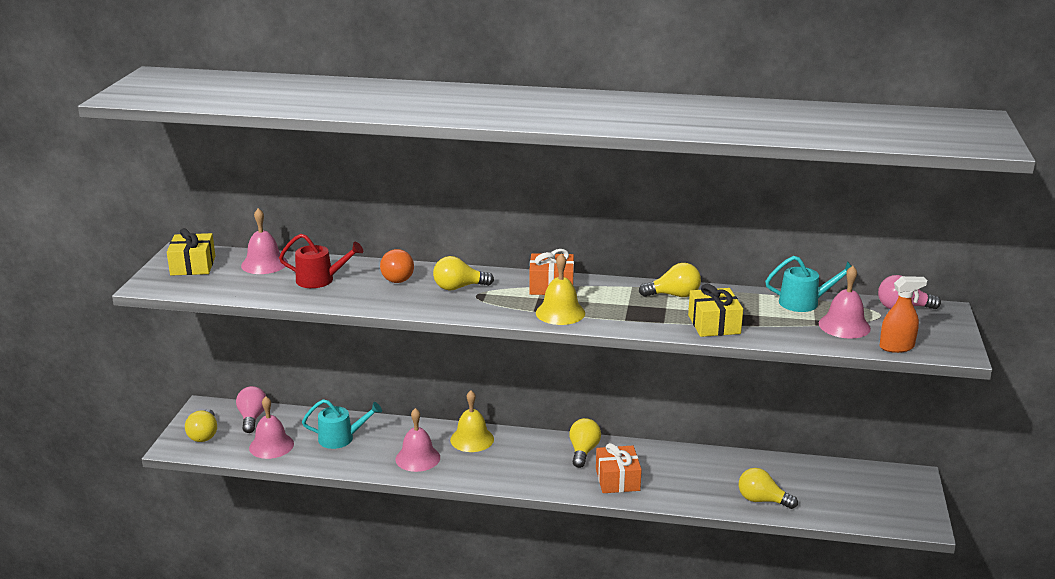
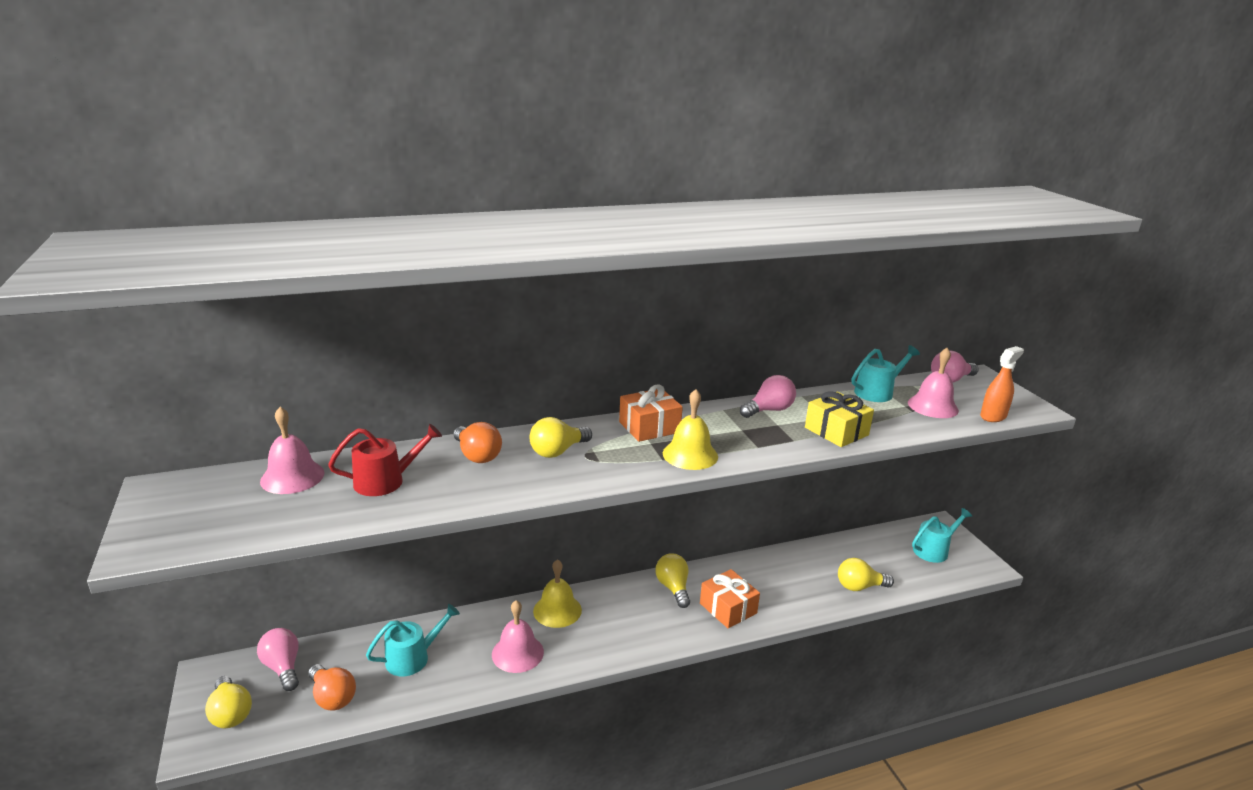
camera: 30 degrees left, 0 degrees up
yellow gift [167,228,215,275] -> none
pink bell [249,396,294,459] -> orange light bulb [308,664,356,710]
yellow light bulb [639,263,701,297] -> pink light bulb [740,375,796,418]
none -> turquoise watering can [912,508,972,563]

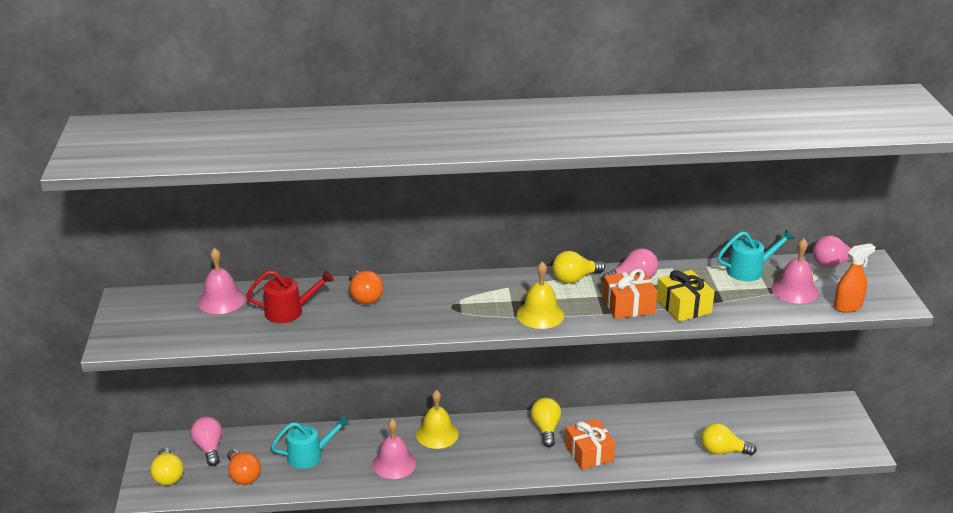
camera: 15 degrees right, 5 degrees up
yellow light bulb [530,417,592,458] -> yellow light bulb moved to [552,251,605,284]
orange gift [619,385,683,442] -> orange gift moved to [603,269,657,319]
turquoise watering can [912,508,972,563] -> none

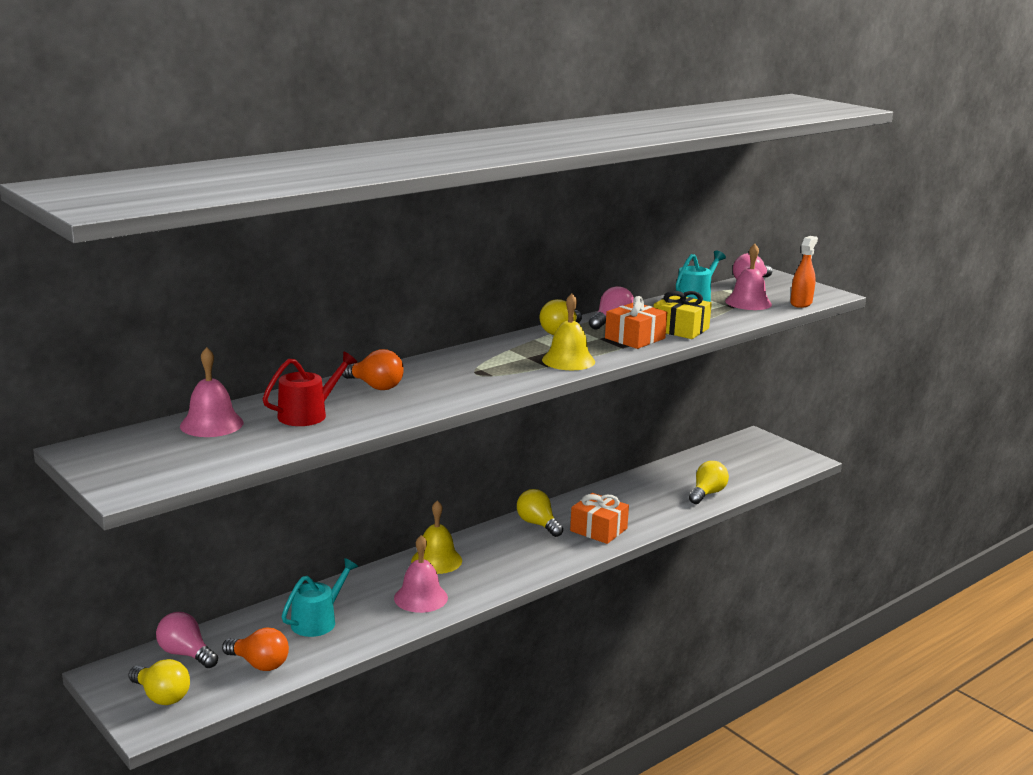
camera: 35 degrees left, 10 degrees down
yellow light bulb [701,423,757,455] -> yellow light bulb turned 150 degrees clockwise [689,461,729,504]

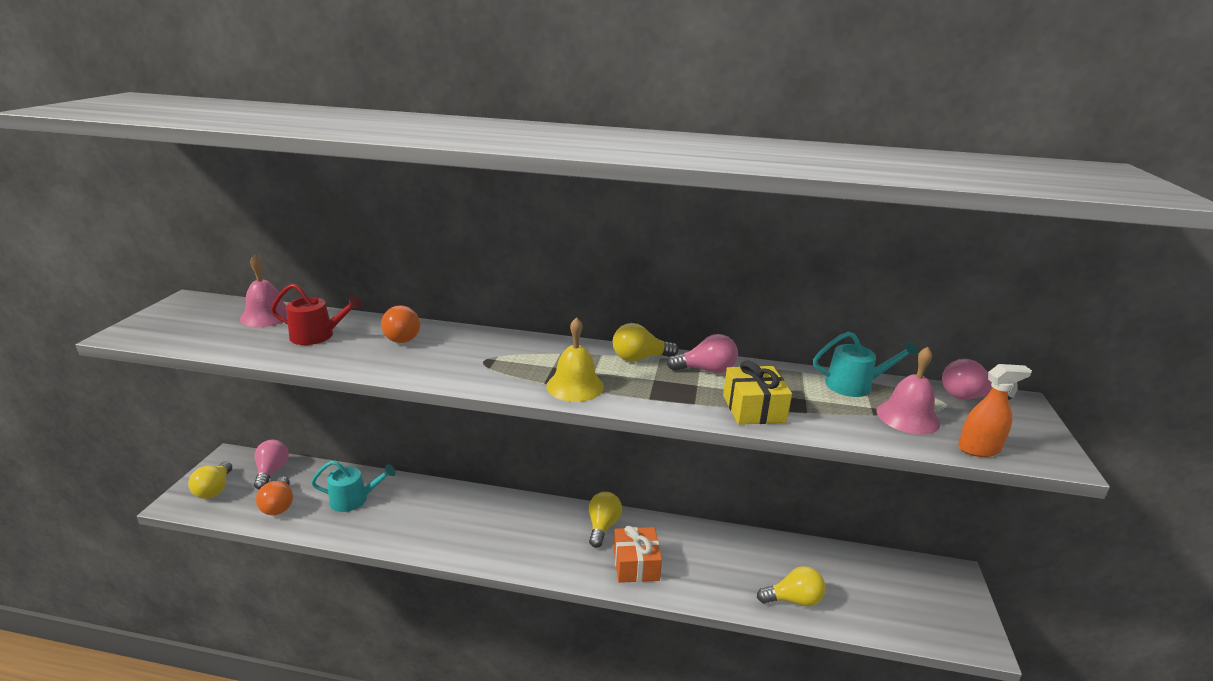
camera: 50 degrees right, 5 degrees up
pink bell [394,535,448,613] -> none
yellow bell [411,500,462,574] -> none
orange gift [605,296,667,349] -> none

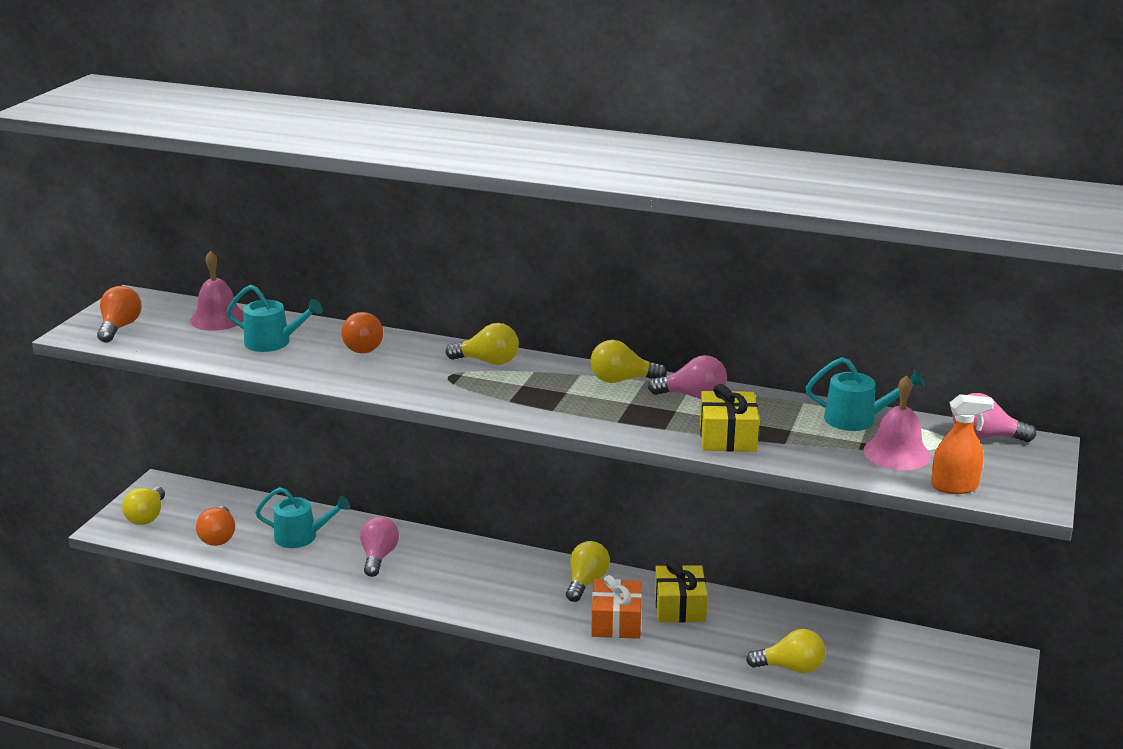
camera: 10 degrees right, 0 degrees up
pink light bulb [254,440,289,490] -> pink light bulb moved to [360,516,399,577]
red watering can [271,284,362,345] -> turquoise watering can [227,285,323,352]
yellow bell [546,317,604,402] -> none
none -> orange light bulb [97,286,142,343]
none -> yellow light bulb [446,323,519,365]
none -> yellow gift [655,561,708,623]

